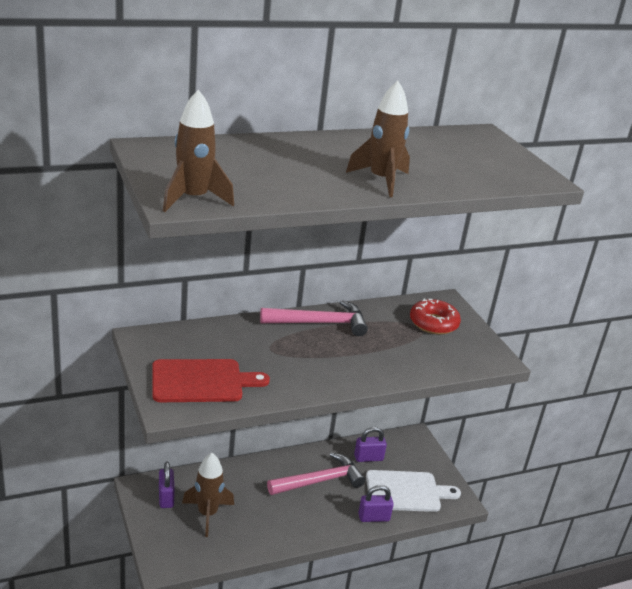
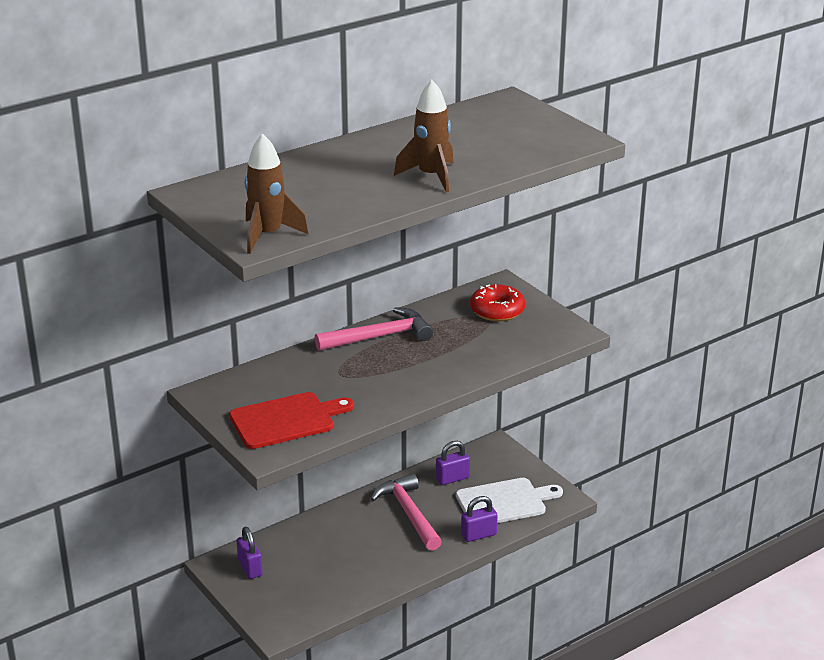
camera: 10 degrees left, 0 degrees up
brown rocket [182,453,234,537] -> none
pink hammer [267,452,365,495] -> pink hammer turned 75 degrees counterclockwise [371,474,442,551]

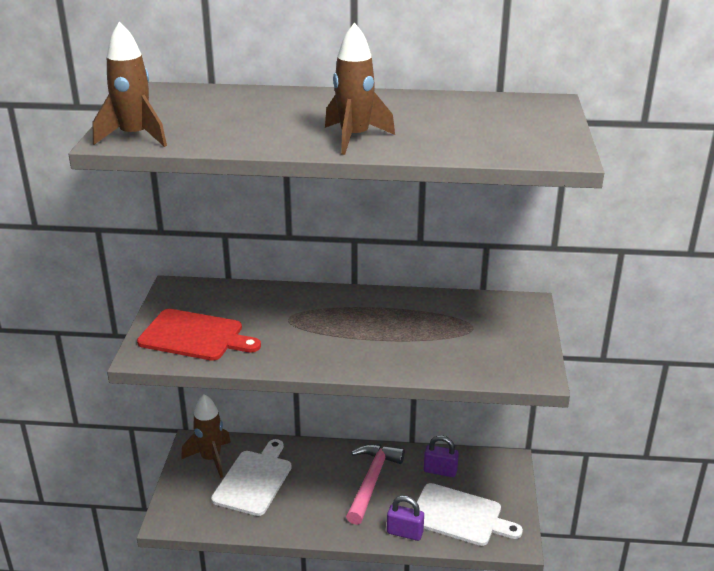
camera: 40 degrees right, 0 degrees up
purple padlock [237,527,263,579] -> brown rocket [181,394,231,478]
pink hammer [315,307,433,351] -> none
red donut [470,284,525,321] -> none
none -> white cutting board [211,439,292,516]

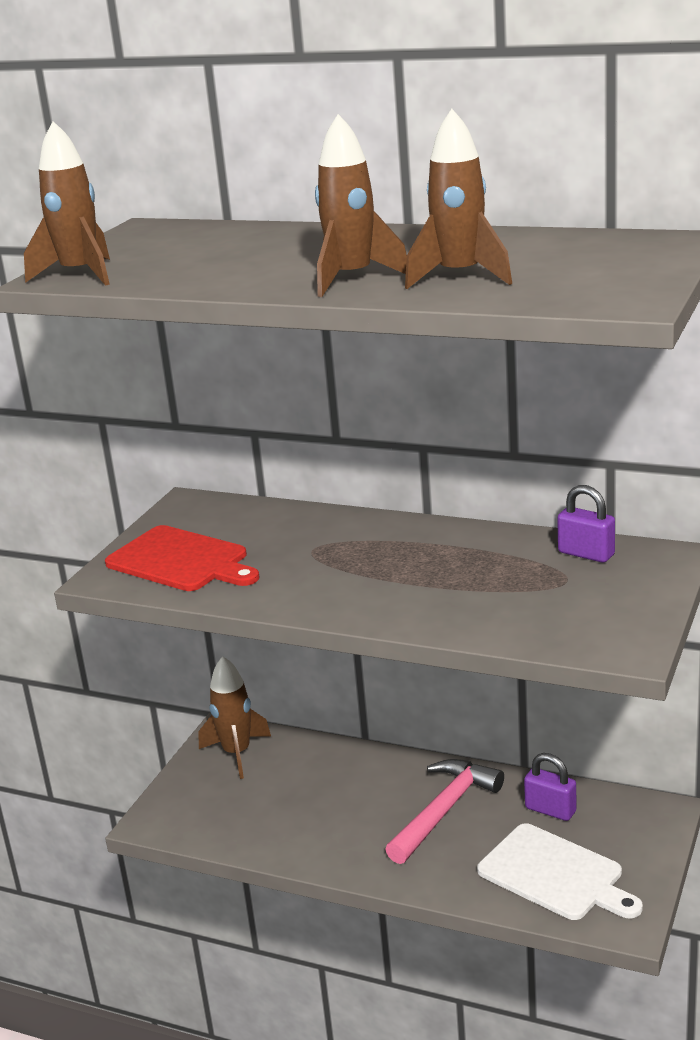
camera: 20 degrees right, 5 degrees down
white cutting board [211,439,292,516] -> none
purple padlock [387,496,424,541] -> purple padlock moved to [557,485,615,563]
none -> brown rocket [405,109,512,289]

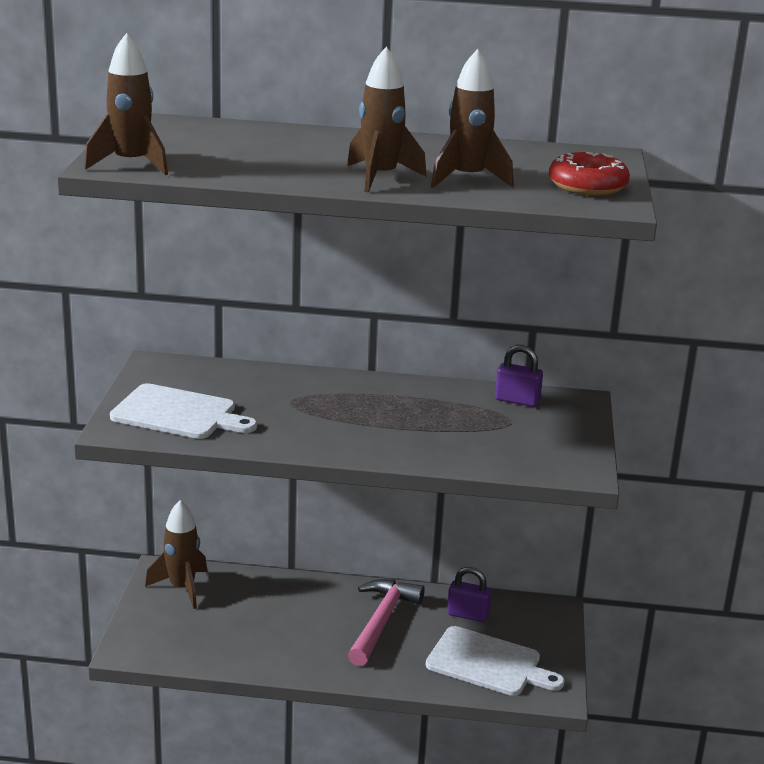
camera: 20 degrees left, 0 degrees up
red cutting board [105,525,259,591] -> white cutting board [110,383,257,439]
none -> red donut [549,152,630,196]

